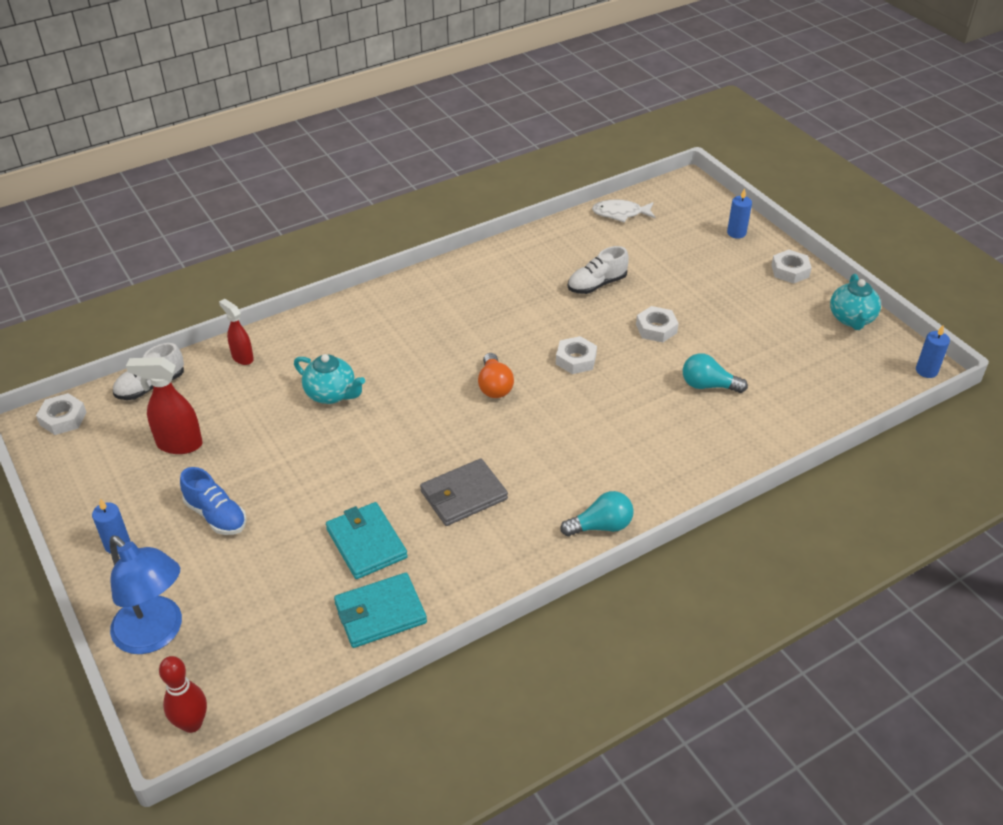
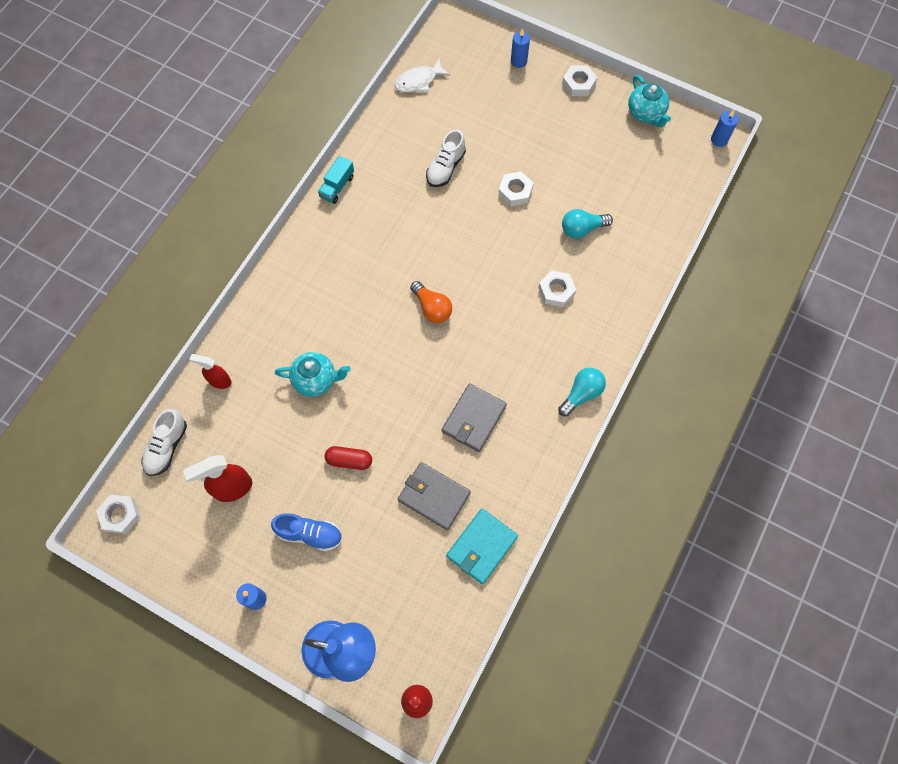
camera: 30 degrees left, 25 degrees up
turquoise wallet [326,502,408,579] -> grey wallet [398,462,471,530]
white nut [556,336,597,374] -> white nut moved to [538,270,576,307]
none -> turquoise truck [318,156,354,204]
none -> red capsule [325,446,372,470]

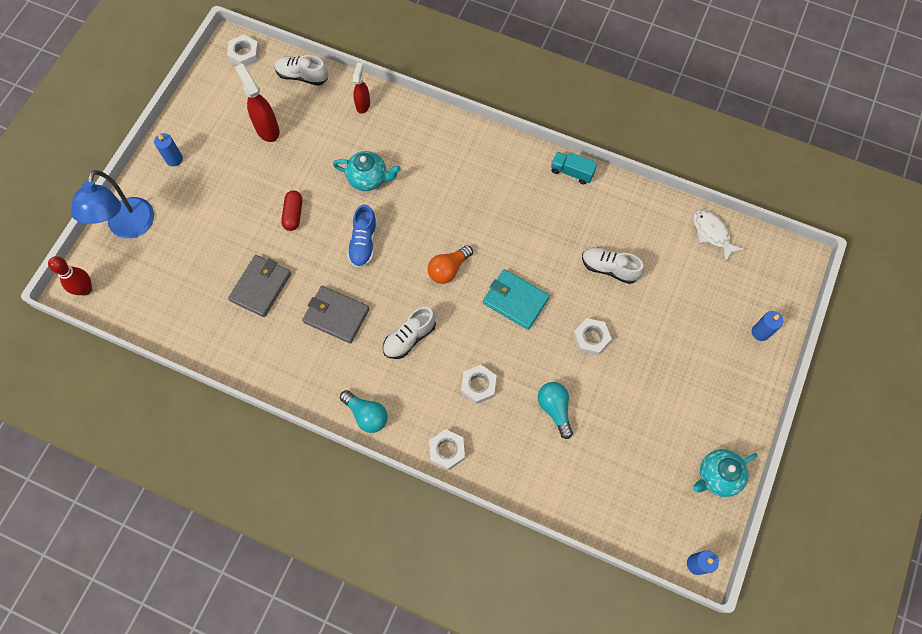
camera: 85 degrees right, 0 degrees up
blue shoe [271,513,342,551] -> blue shoe moved to [347,204,377,268]
turquoise teapot [275,352,351,397] -> turquoise teapot turned 75 degrees counterclockwise [333,151,401,191]
turquoise wallet [446,508,518,584] -> turquoise wallet moved to [483,269,550,330]
white nut [562,65,597,96] -> white nut moved to [429,429,465,470]
none -> white shoe [383,307,436,359]

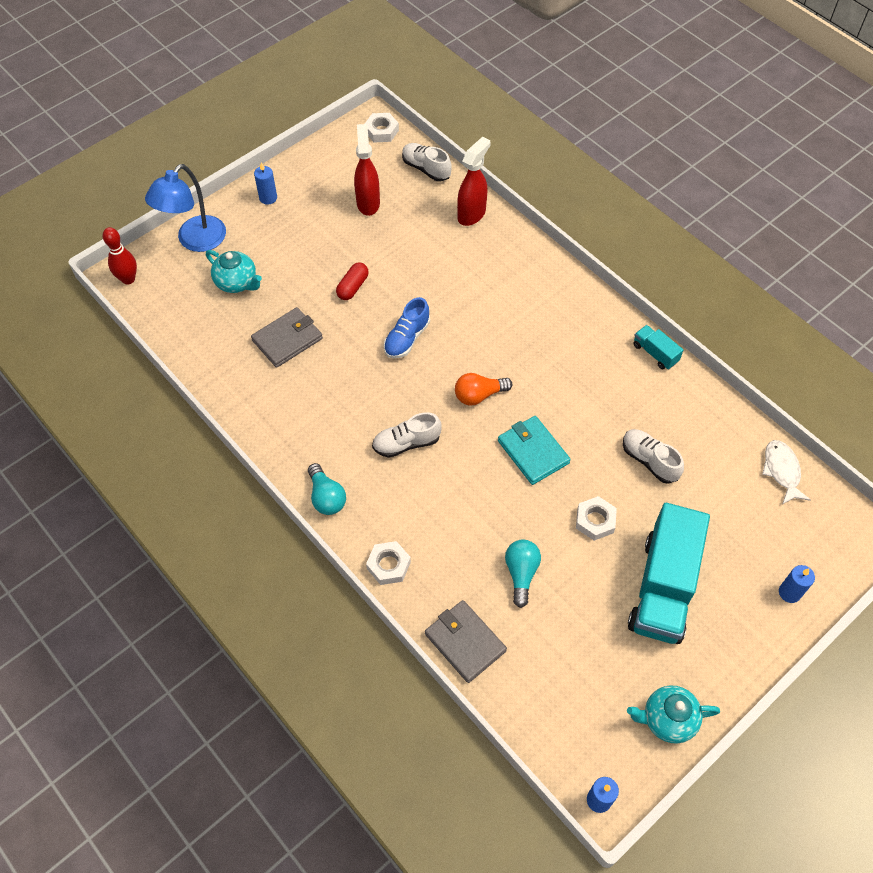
camera: 25 degrees right, 10 degrees down
grey wallet [302,286,370,344] -> grey wallet moved to [425,600,507,683]
turquoise teapot [333,151,401,191] -> turquoise teapot moved to [206,250,262,293]
red spray bottle [353,62,370,114] -> red spray bottle [457,137,491,226], size x1.56
white nut [461,365,497,404] -> none
none -> turquoise truck [628,503,710,644]

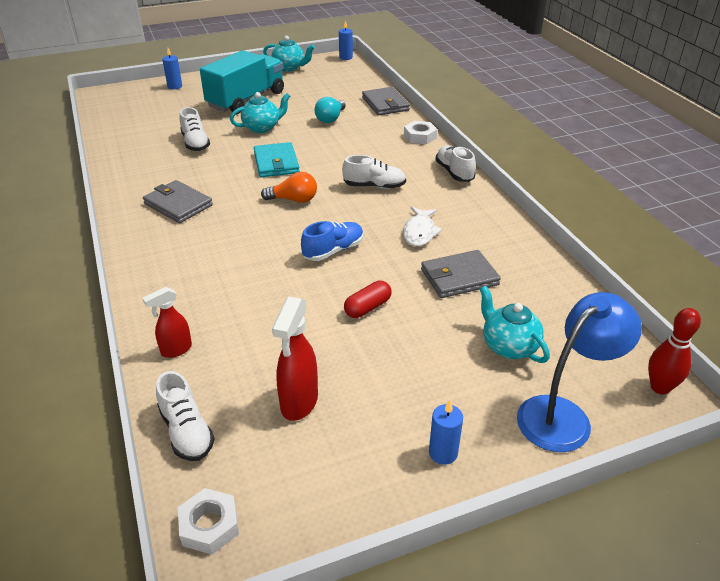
camera: 160 degrees left, 20 degrees down
turquoise light bulb [308,463,346,515] -> white shoe [435,145,476,182]
red spray bottle [457,137,491,226] -> red spray bottle [143,287,192,358], size x0.64
white nut [576,496,617,541] -> turquoise teapot [230,92,290,133]
turquoise truck [633,325,683,369] -> none
white fish [762,440,811,505] -> white fish moved to [403,207,442,247]
none -> grey wallet [143,180,213,223]

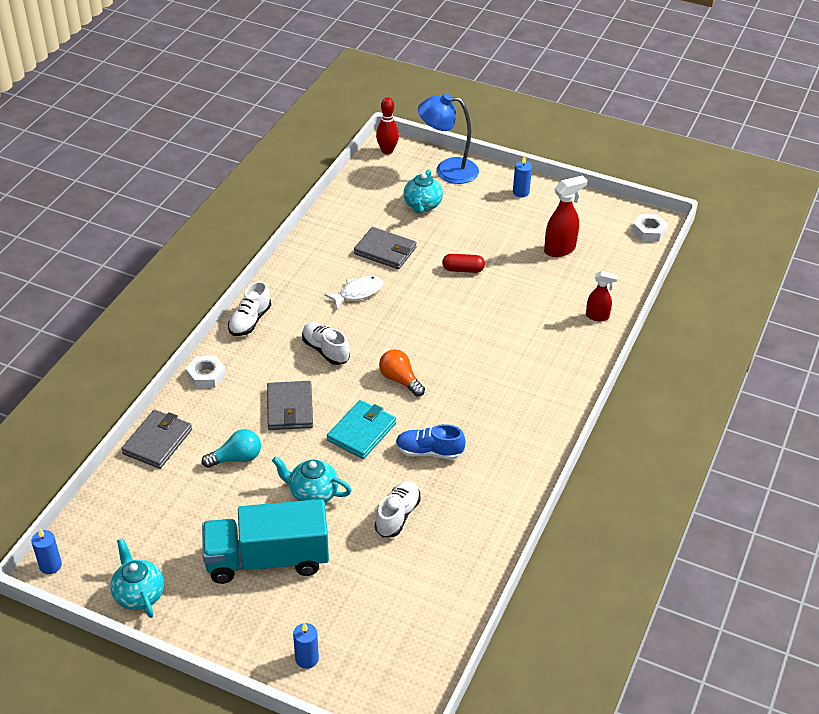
camera: 135 degrees left, 5 degrees up
grey wallet [143,180,213,223] -> grey wallet moved to [267,381,313,430]
white shoe [156,371,215,461] -> none
blue shoe [301,221,364,261] -> blue shoe moved to [396,424,466,460]

